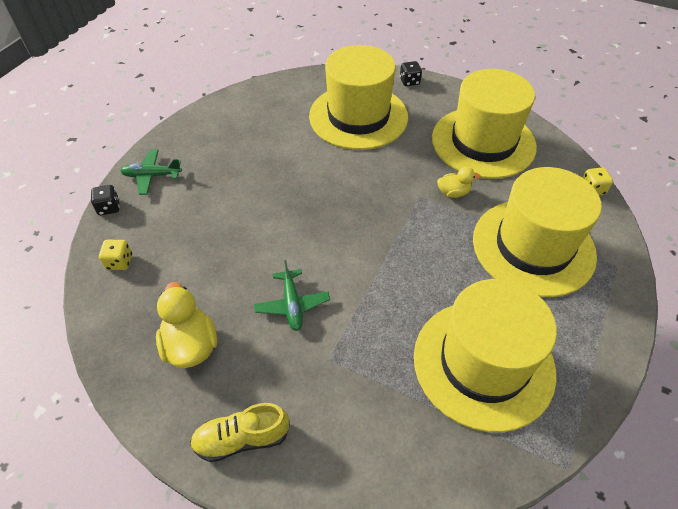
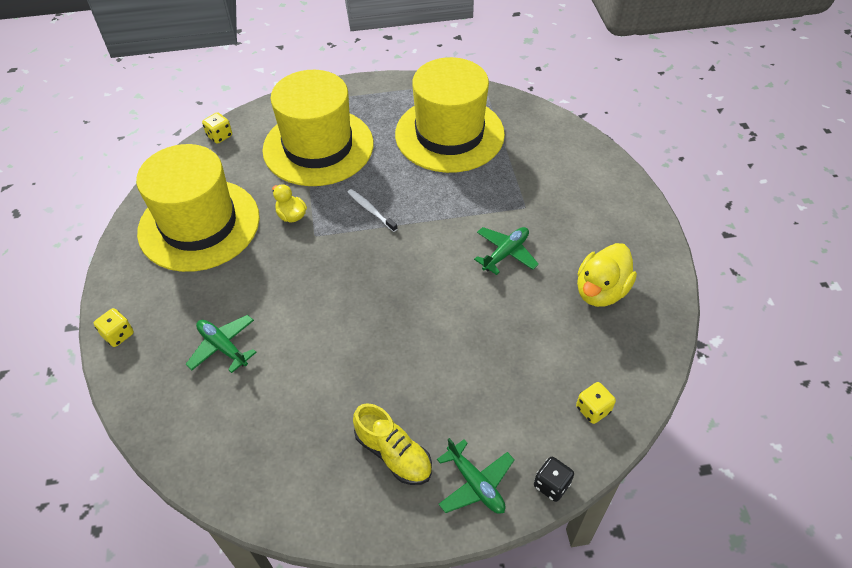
camera: 125 degrees left, 0 degrees up
yellow shoe [190,403,290,462] -> yellow shoe moved to [353,403,432,485]
yellow hat [309,45,408,150] -> green plane [186,315,257,373]
black dice [400,61,422,86] -> yellow dice [94,308,134,347]
none -> white toothbrush [348,189,398,232]

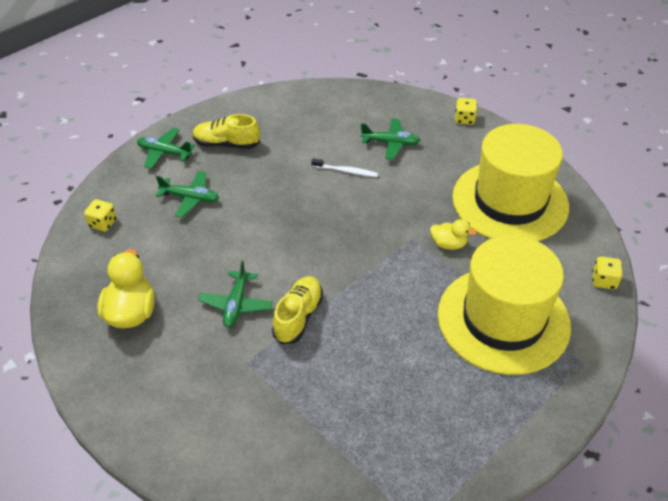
camera: 145 degrees right, 5 degrees down
white toothbrush [348,189,398,232] -> white toothbrush moved to [311,158,378,177]
yellow hat [395,57,505,173] -> none
black dice [534,457,574,502] -> none
none -> green plane [156,171,219,218]
none -> yellow shoe [272,276,323,344]

